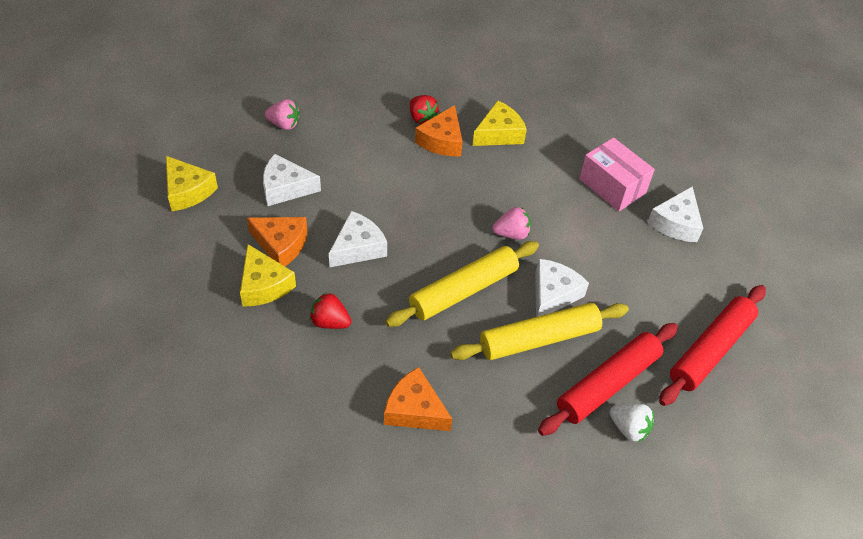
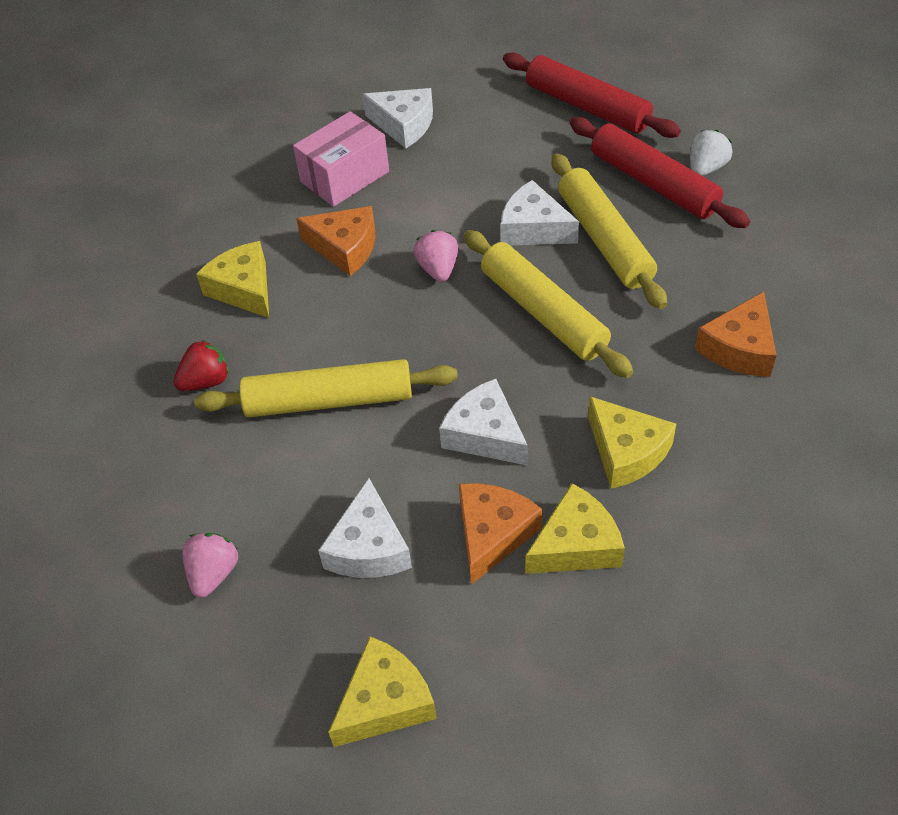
camera: 85 degrees left, 0 degrees up
red strawberry [310,292,351,329] -> yellow cheese [588,396,676,489]
orange cheese [415,105,463,156] -> orange cheese moved to [296,206,376,276]
none -> yellow rolling pin [194,359,458,417]

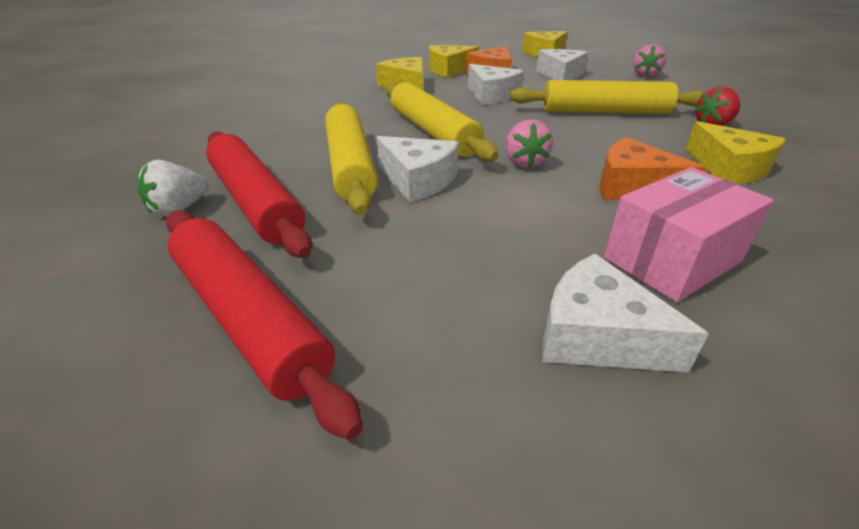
camera: 175 degrees left, 15 degrees down
orange cheese [695,291,777,377] -> none

